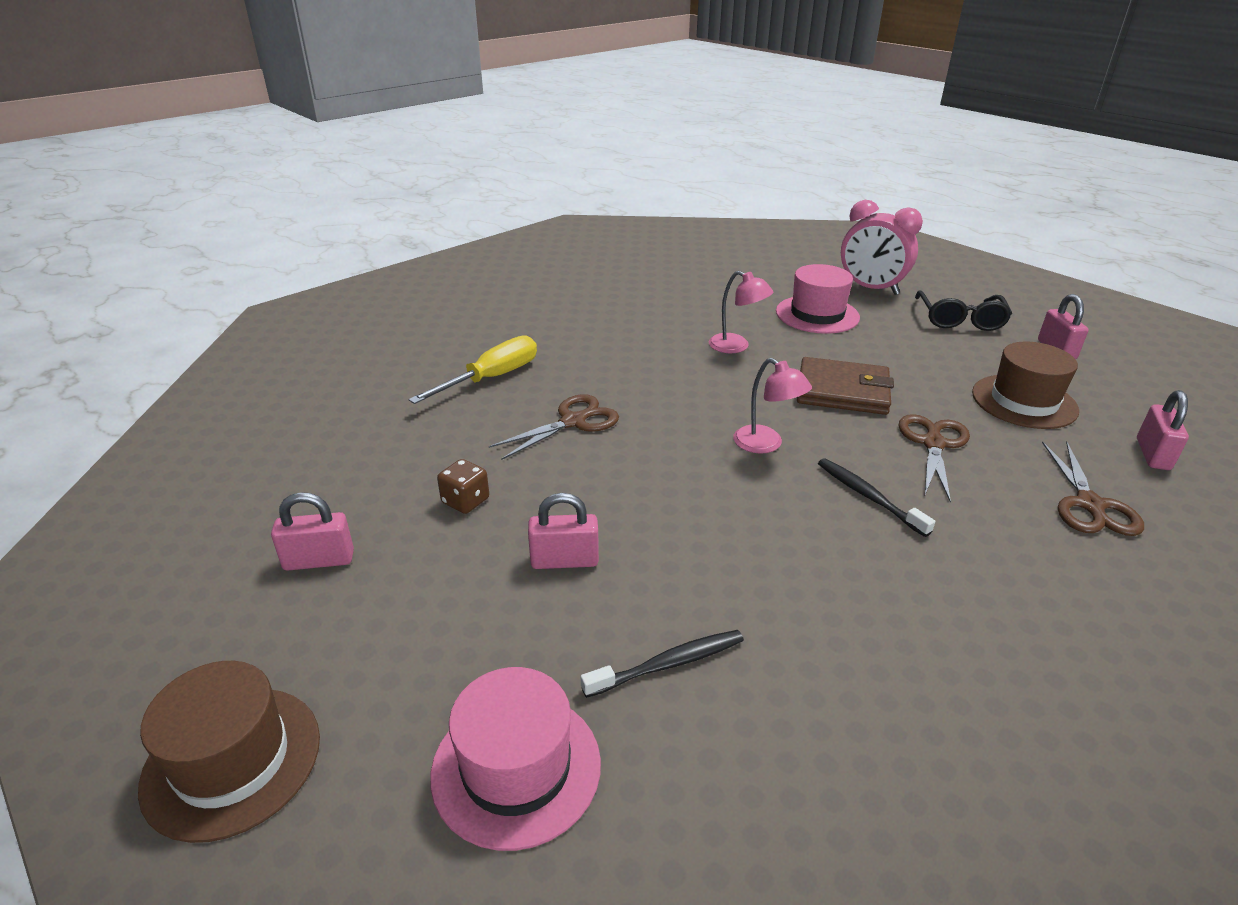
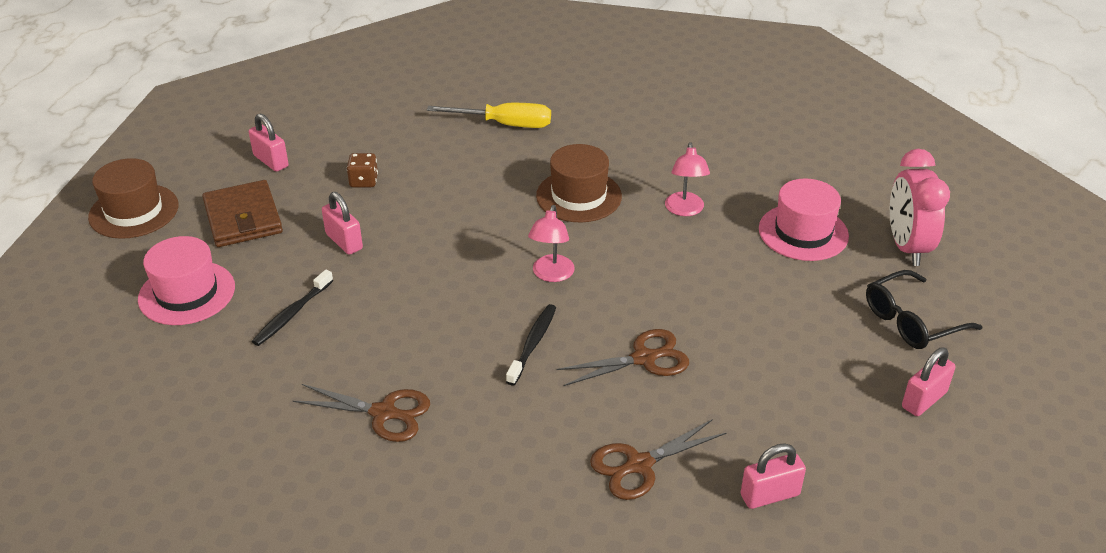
camera: 55 degrees right, 5 degrees up
brown scissors [489,394,619,460] -> brown scissors moved to [293,384,430,442]
black toothbrush [581,630,744,698] -> black toothbrush turned 90 degrees clockwise [252,270,333,346]
brown wallet [797,357,894,415] -> brown wallet moved to [202,180,283,247]
brown hat [972,341,1079,429] -> brown hat moved to [536,144,622,222]

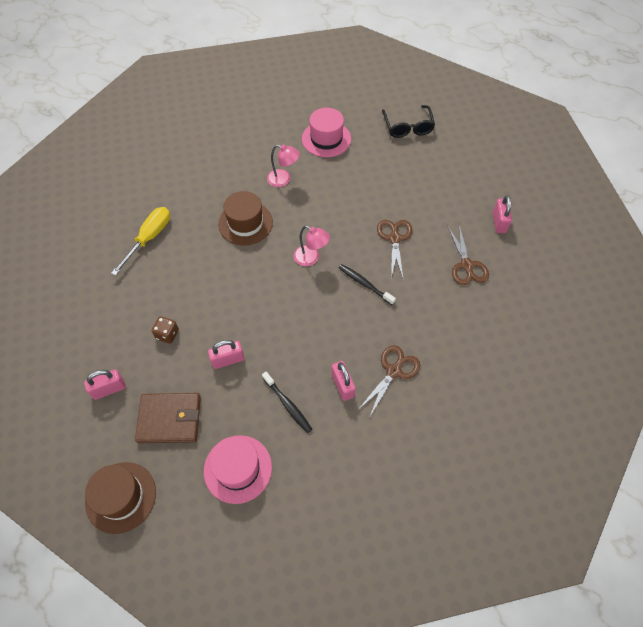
camera: 70 degrees left, 20 degrees up
pink clock [890,149,950,266] -> none
pink padlock [902,348,956,416] -> pink padlock moved to [331,361,356,401]

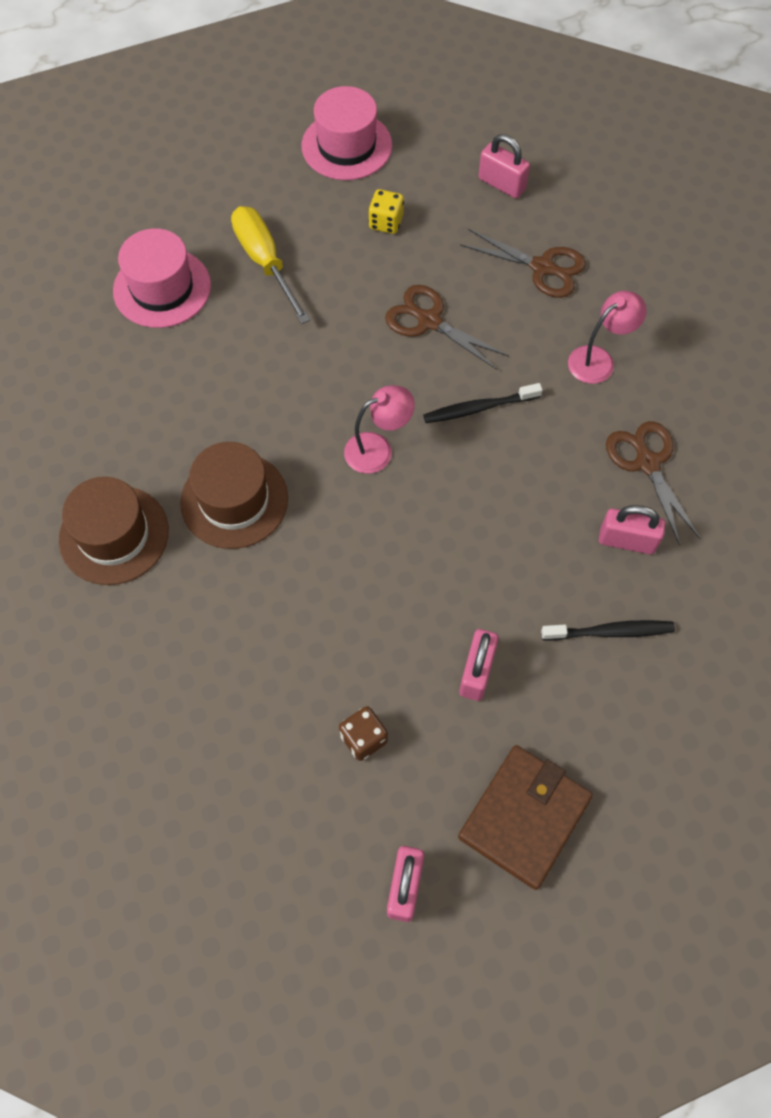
camera: 55 degrees left, 5 degrees up
brown hat [85,462,156,534] -> brown hat moved to [59,477,169,585]
yellow screwdriver [111,207,170,276] -> yellow screwdriver moved to [231,206,310,324]
pink hat [204,435,272,504] -> pink hat moved to [302,86,392,180]
pink lamp [267,145,300,187] -> pink lamp moved to [568,291,647,384]
black glasses [382,105,435,138] -> none
none -> yellow dice [368,189,404,234]

